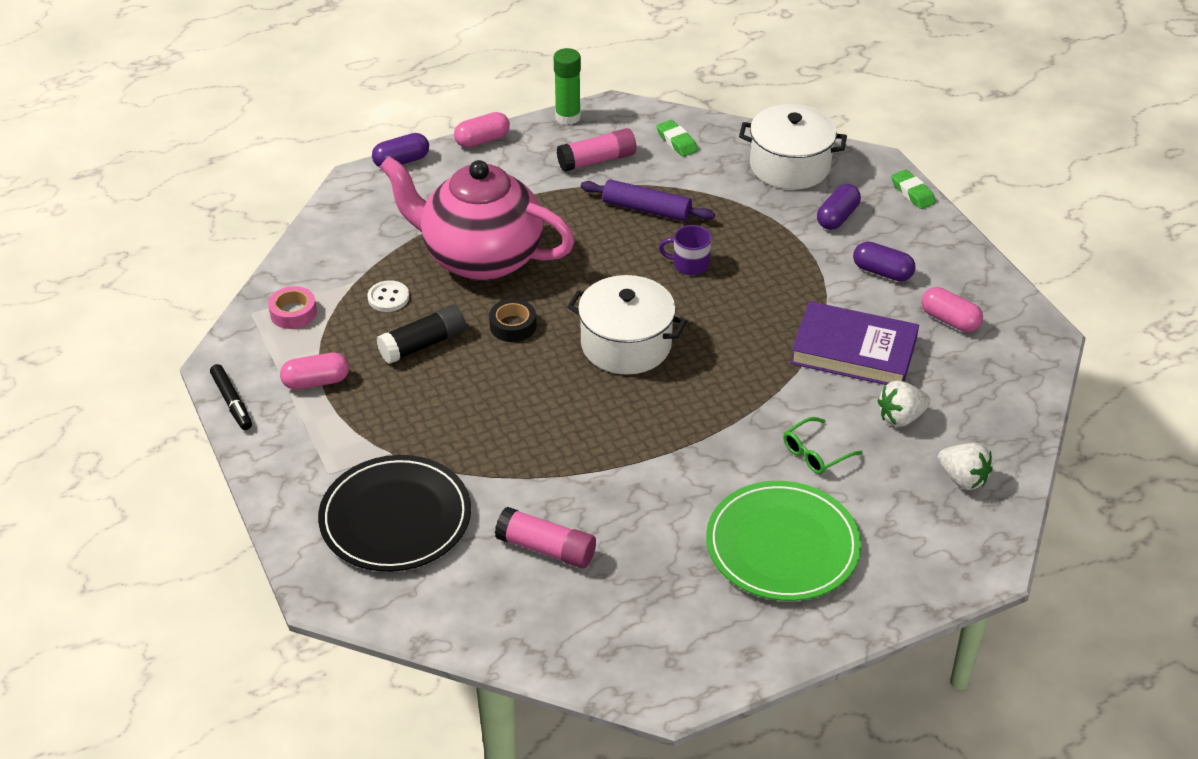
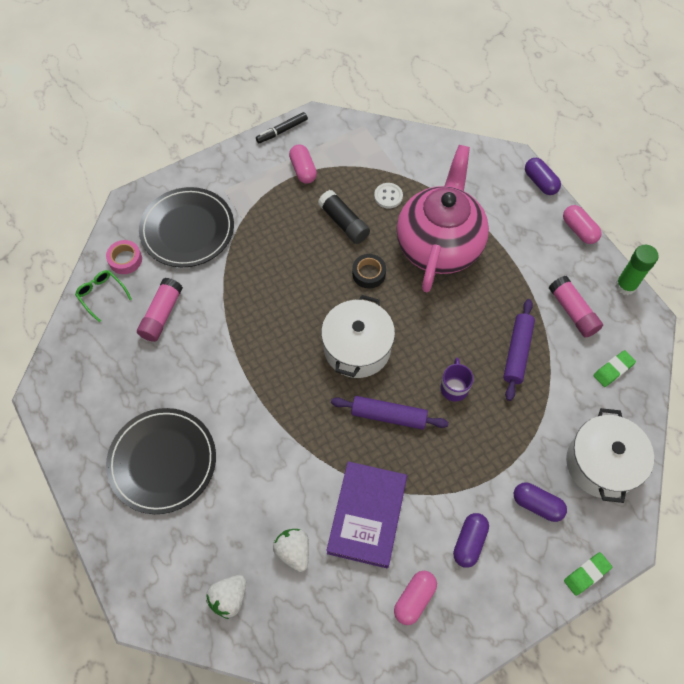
camera: 85 degrees right, 20 degrees up
pink tape [268,286,317,329] -> pink tape moved to [106,240,142,274]
green plate [706,481,861,601] -> black plate [106,408,216,514]
green glasses [783,417,863,474] -> green glasses moved to [75,270,132,323]
none -> purple rolling pin [331,396,449,430]

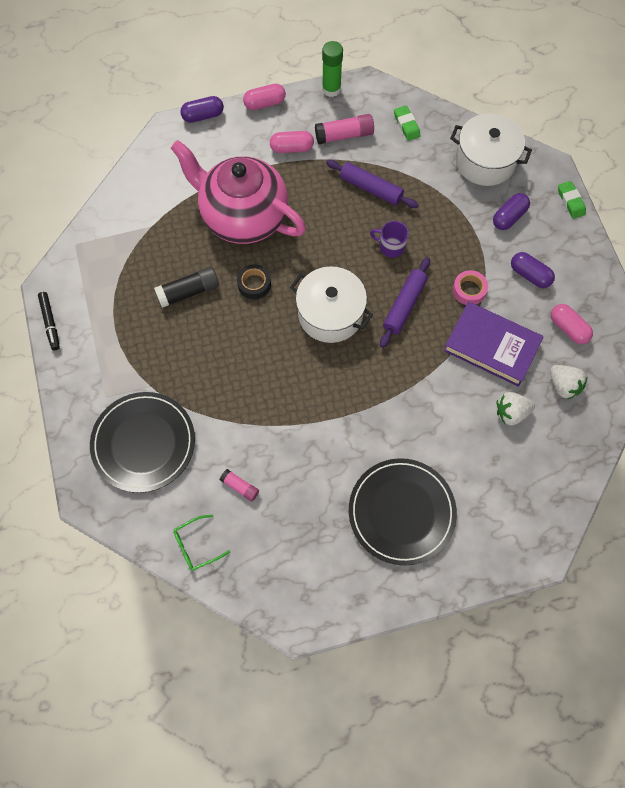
camera: 75 degrees left, 5 degrees up
pink tape [106,240,142,274] -> pink tape moved to [453,270,488,305]
pink glue stick [137,278,183,342] -> pink glue stick [220,469,259,501], size x0.59
white strawberry [206,575,246,619] -> white strawberry moved to [550,365,587,399]
pink capsule [289,144,317,184] -> pink capsule moved to [270,131,314,153]
white button [374,183,403,208] -> none

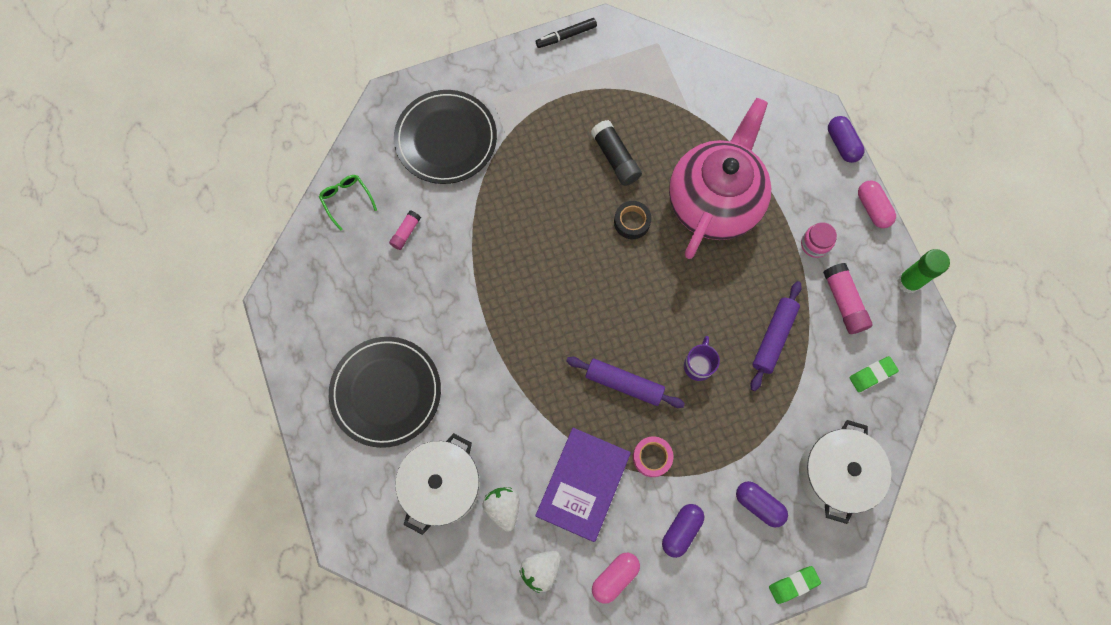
camera: 85 degrees right, 5 degrees up
pink capsule [270,131,314,153] -> pink jar [801,222,837,258]
white pot [290,266,373,343] -> white pot moved to [395,433,480,535]

